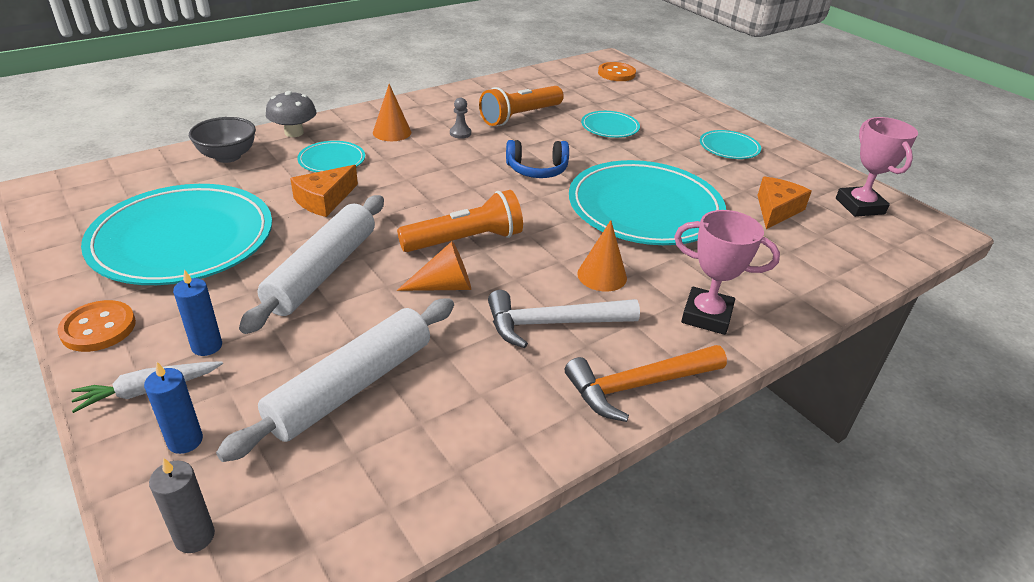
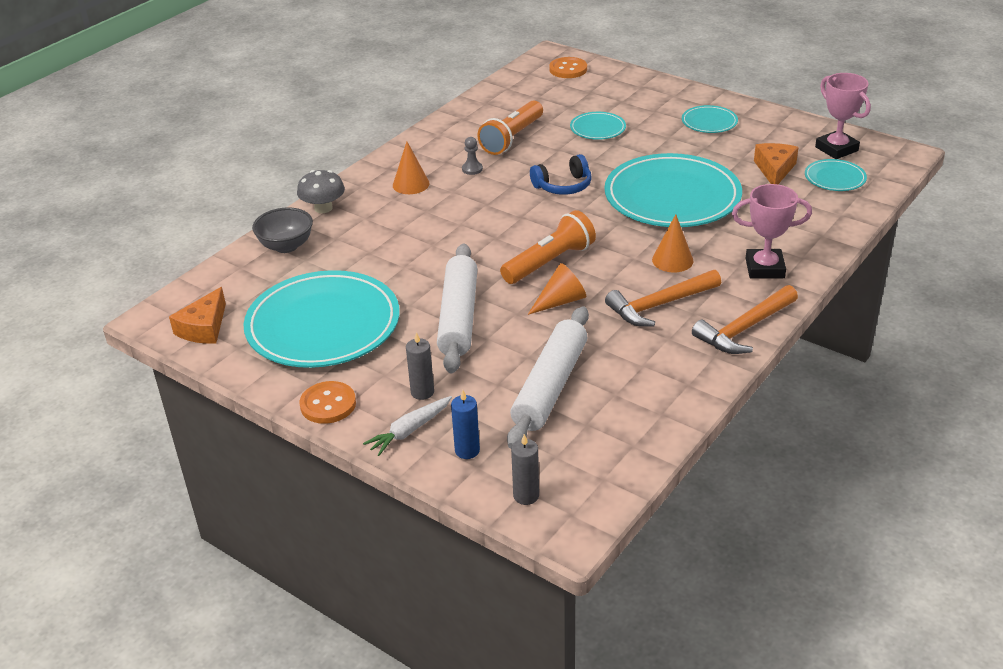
camera: 15 degrees left, 0 degrees up
blue candle [173,269,222,356] -> grey candle [406,332,434,400]
orange cheese [290,165,358,217] -> orange cheese moved to [169,287,226,344]
turquoise plate [297,141,365,172] -> turquoise plate moved to [805,159,867,191]
white hammer [488,290,640,348] -> orange hammer [605,270,721,327]

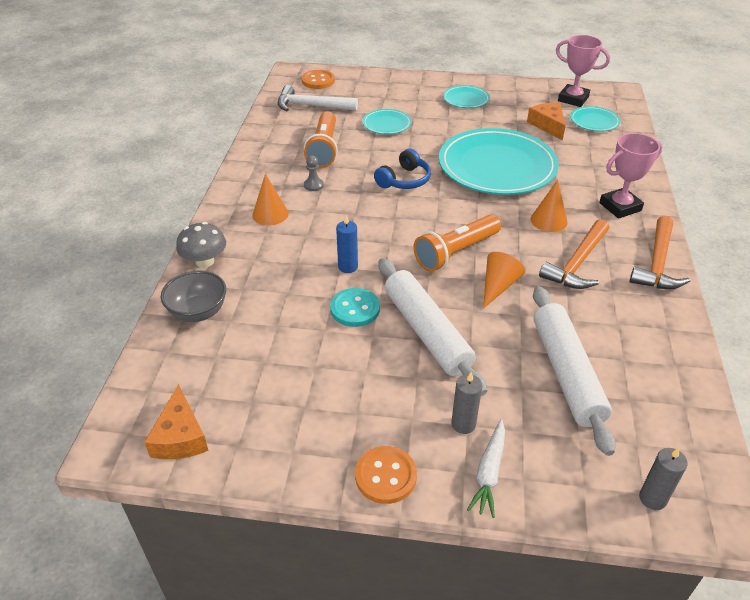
camera: 30 degrees left, 5 degrees up
turquoise plate [243,270,400,368] -> none
blue candle [451,390,480,459] -> blue candle moved to [336,215,358,273]
orange flashlight [500,210,596,284] -> orange flashlight turned 150 degrees counterclockwise [413,214,501,272]
none -> white hammer [278,85,358,111]
none -> turquoise button [330,288,380,327]

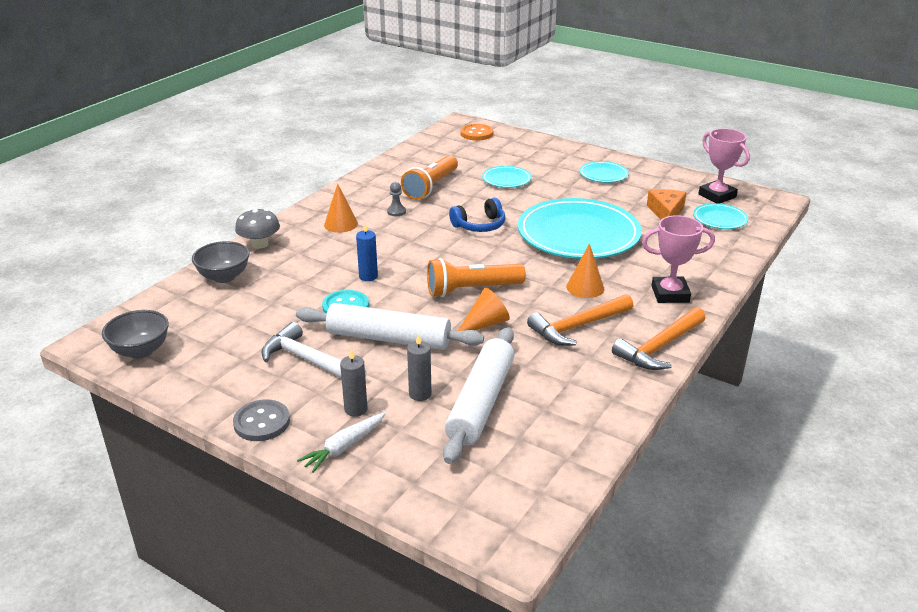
camera: 25 degrees right, 10 degrees down
orange cheese [144,384,209,459] -> grey bowl [102,310,169,359]
white hammer [278,85,358,111] -> white hammer moved to [262,322,367,379]
orange button [355,446,417,504] -> grey button [233,399,290,441]
white rolling pin [379,258,487,396] -> white rolling pin turned 75 degrees counterclockwise [296,303,484,350]
grey candle [639,448,688,510] -> grey candle moved to [407,334,431,401]

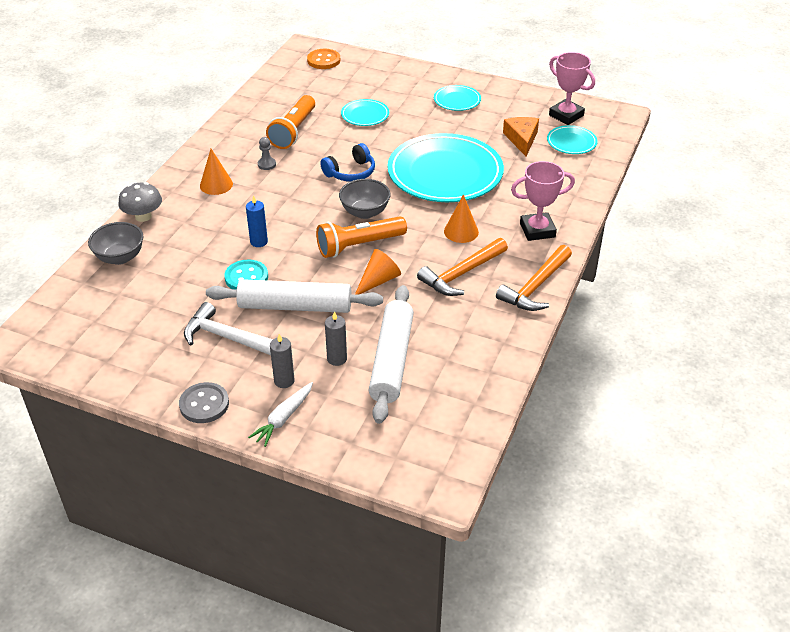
camera: 10 degrees left, 10 degrees up
grey bowl [102,310,169,359] -> grey bowl moved to [339,179,391,219]

